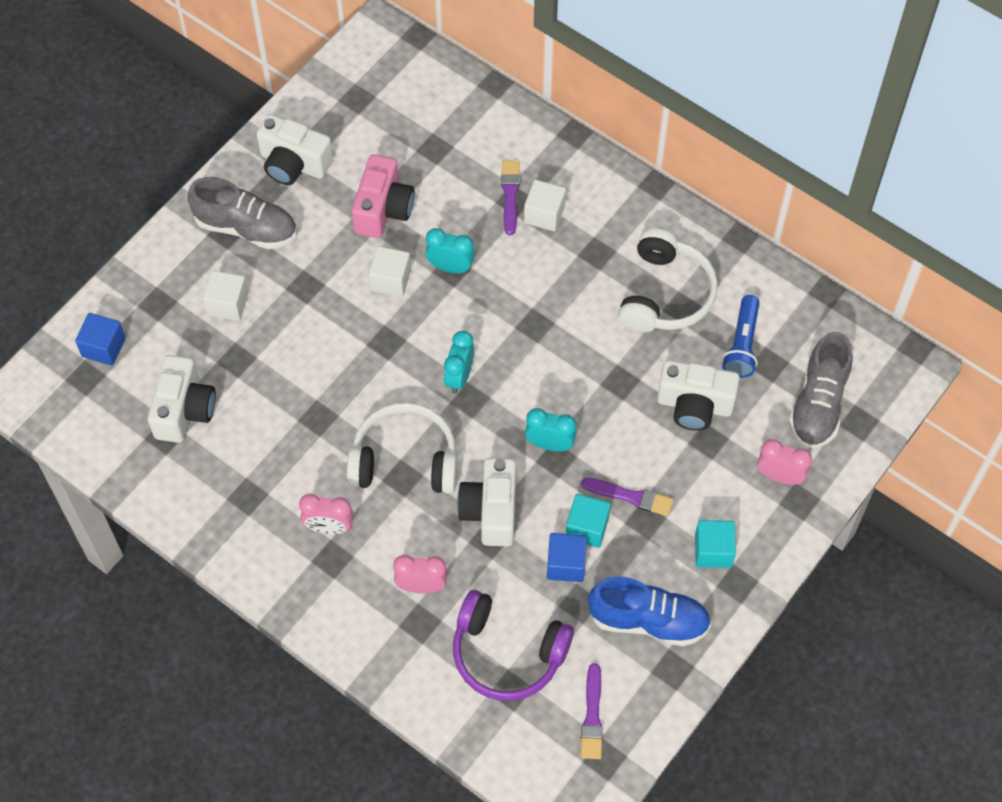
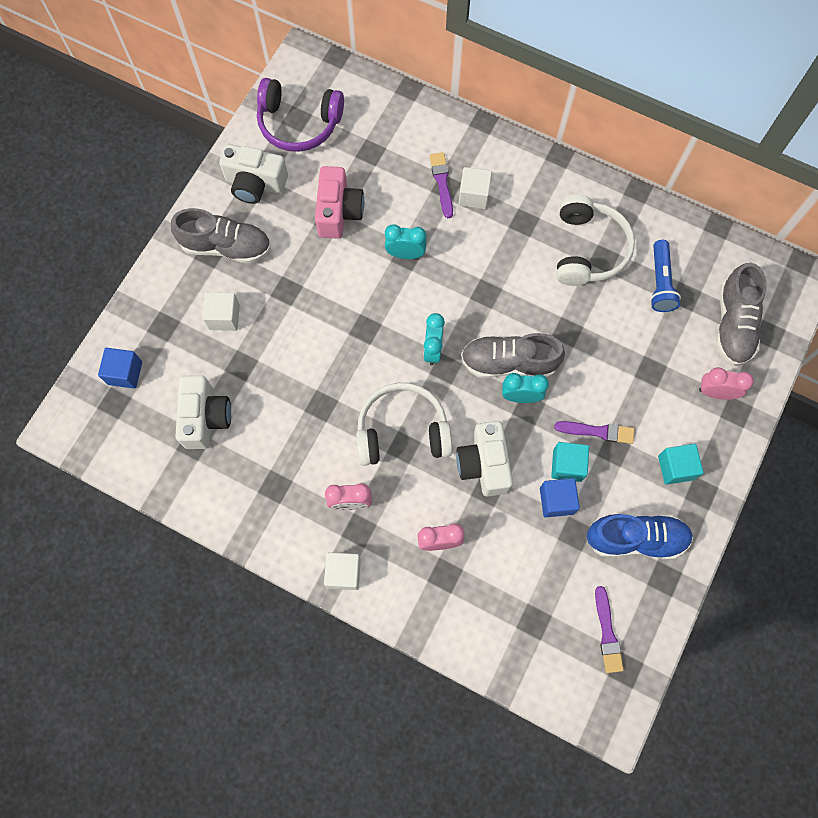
camera: 10 degrees left, 10 degrees up
white cube [369,246,411,297] -> white cube moved to [324,552,361,590]
purple headphones [453,590,574,701] -> purple headphones moved to [257,78,344,152]
white camera [657,360,740,431] -> none
none -> grey shoe [461,333,565,378]

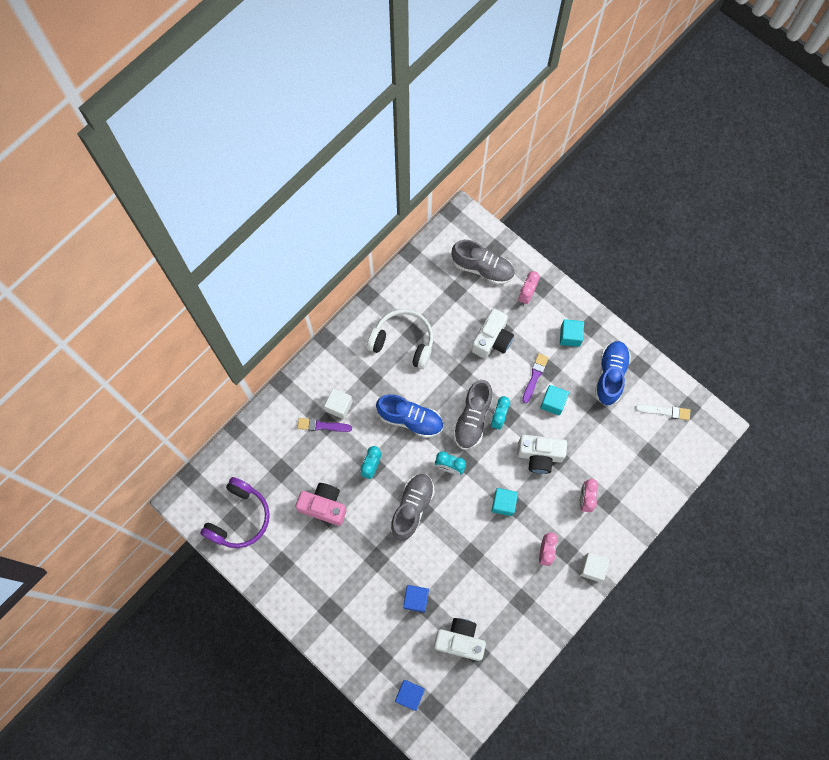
camera: 75 degrees left, 0 degrees up
grey shoe [171,208,271,264] -> grey shoe moved to [390,474,435,541]
white cube [202,292,240,331] -> none
white camera [219,144,288,204] -> white camera moved to [471,308,514,359]
white headphones [356,383,453,466] -> turquoise cube [492,488,518,516]
blue cube [540,478,580,518] -> blue cube moved to [403,585,429,612]
purple brush [595,586,624,673] -> white brush [635,404,690,420]
blue flashlight [650,240,681,312] -> none
none -> blue shoe [376,394,443,438]

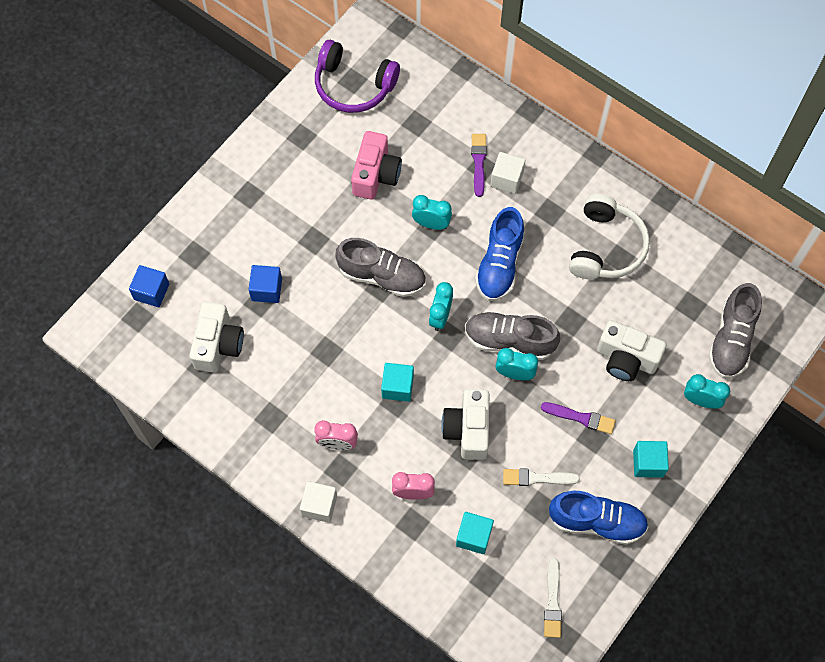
camera: 85 degrees right, 5 degrees down
pink clock [518,271,540,305] -> turquoise clock [684,374,730,409]
turquoise cube [540,385,569,415] -> turquoise cube moved to [456,512,494,554]
none -> white brush [503,468,580,486]

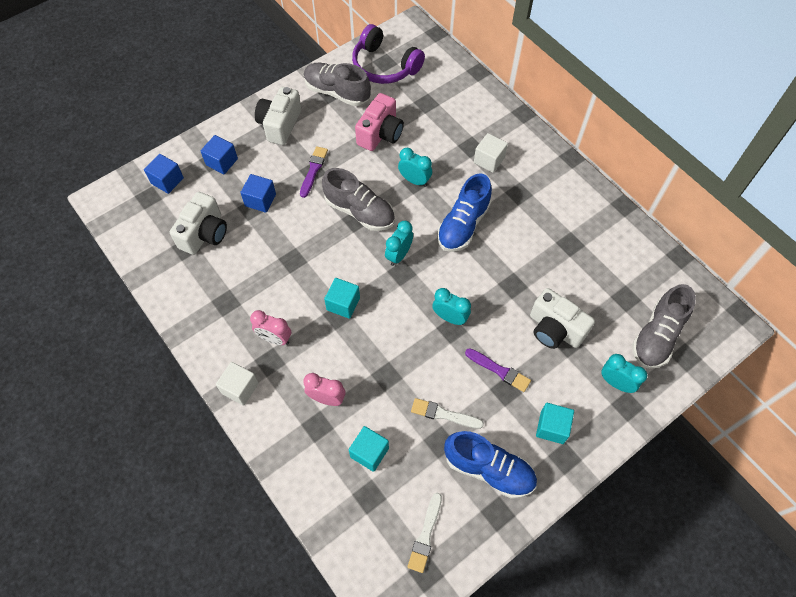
camera: 15 degrees right, 5 degrees down
white camera [441,389,489,460] -> white camera moved to [255,87,301,145]
grey shoe [465,312,560,360] -> grey shoe moved to [304,63,371,106]
purple brush [471,134,487,197] -> purple brush moved to [300,146,328,198]
white headphones [569,194,650,279] -> none
none -> blue cube [201,135,238,174]

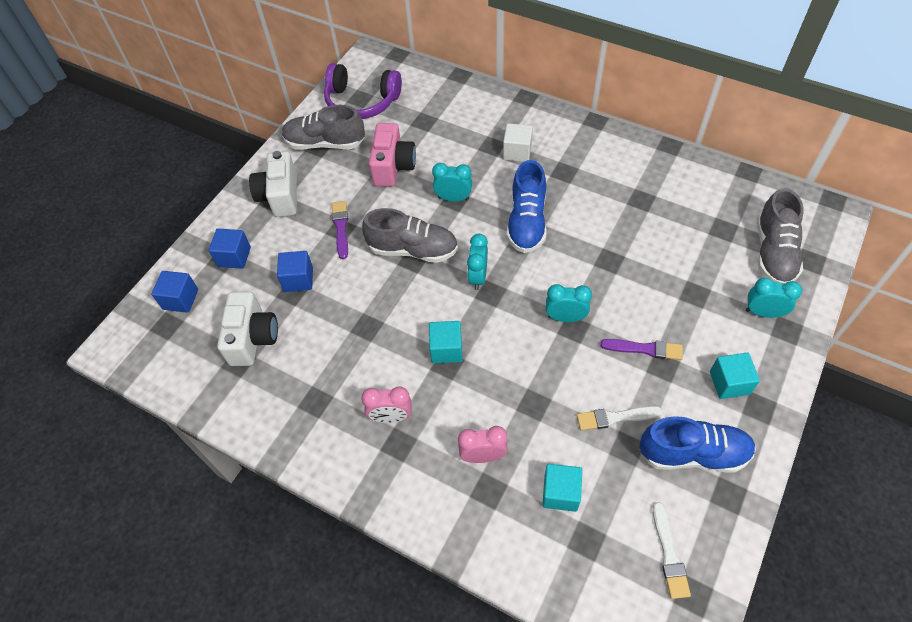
camera: 20 degrees left, 5 degrees down
white cube [216,362,259,406] -> none
white camera [530,288,595,349] -> none

